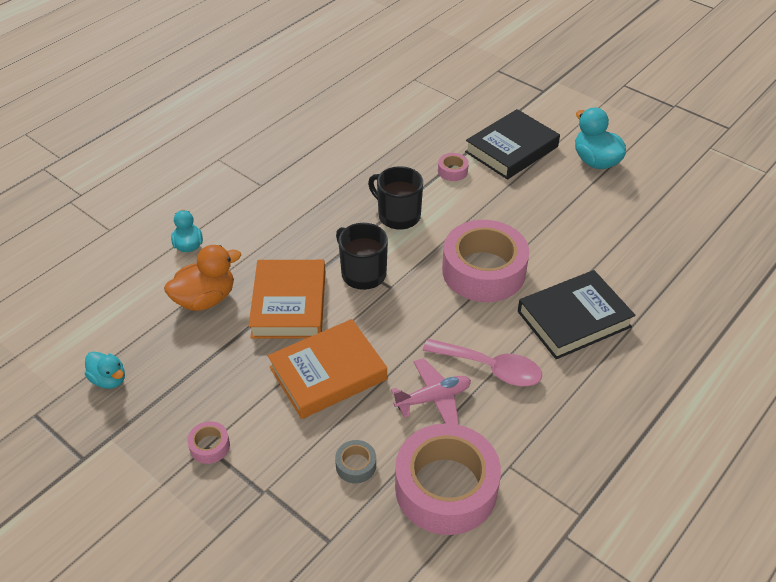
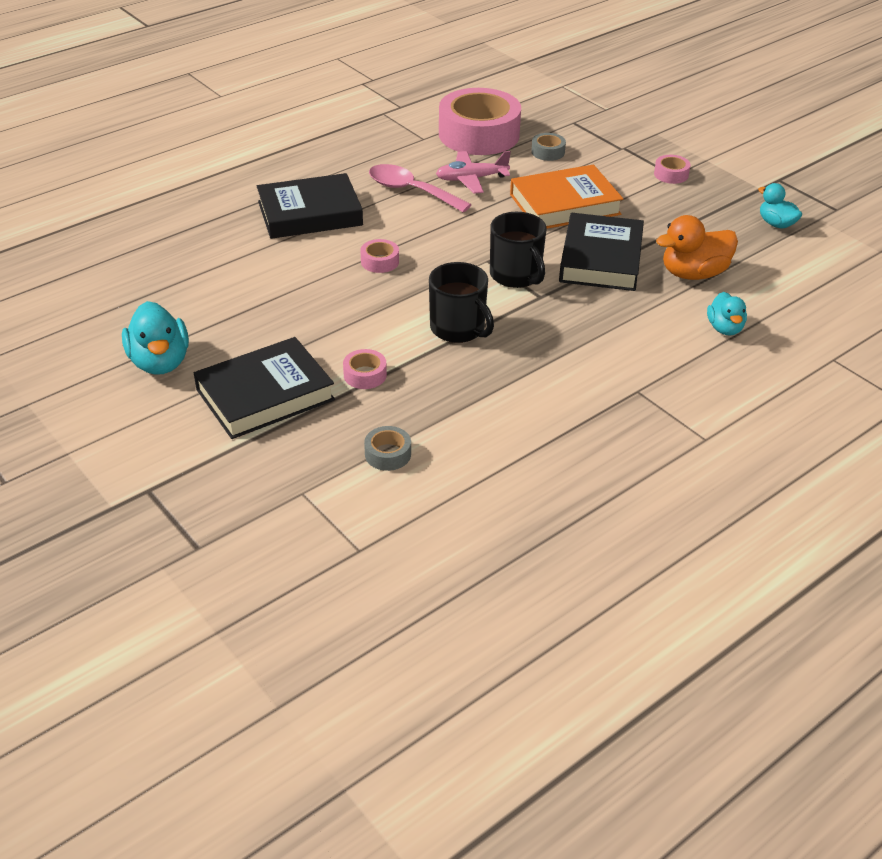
camera: 170 degrees left, 5 degrees down
orange book [249,260,325,339] -> black book [559,213,644,291]
pink tape [442,220,529,302] -> pink tape [360,239,399,273], size x0.40
none -> grey tape [364,426,411,471]

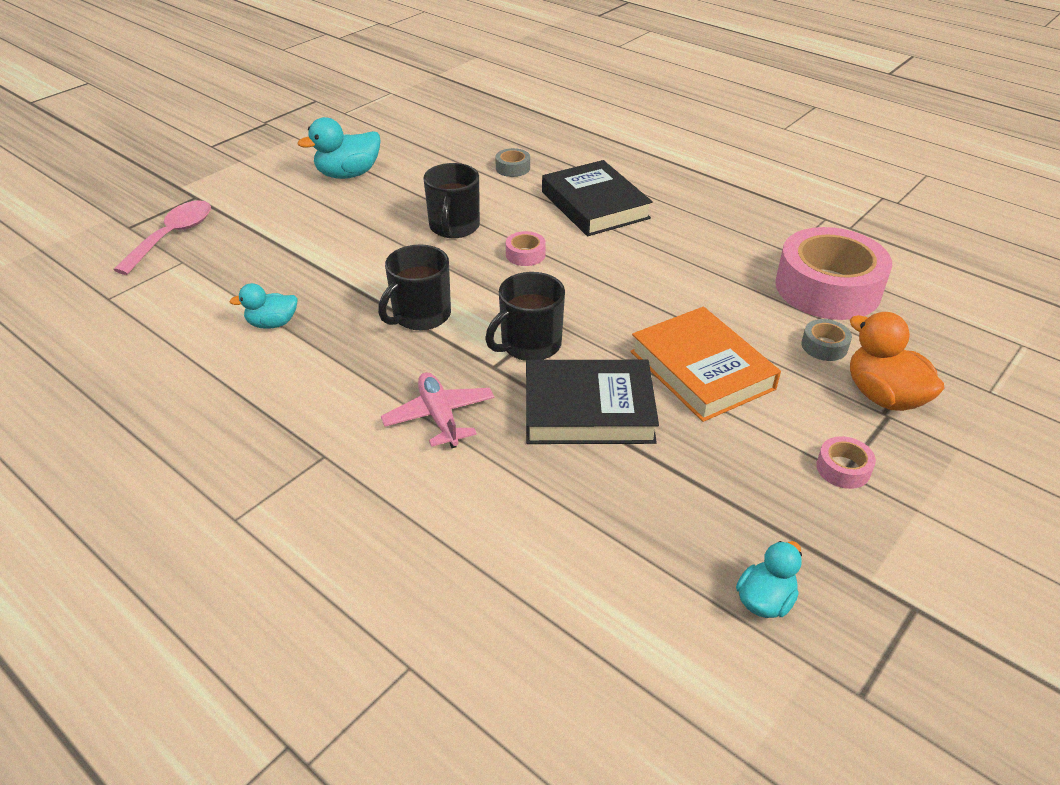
camera: 80 degrees right, 0 degrees up
black book [194,337,335,439] -> none
pink tape [343,349,387,389] -> none
grey tape [364,426,411,471] -> grey tape moved to [495,148,530,177]
pink spoon [369,164,471,213] -> pink spoon moved to [113,200,211,275]
pink plane [436,151,511,194] -> pink plane moved to [381,372,494,448]
orange duck [656,215,738,280] -> orange duck moved to [850,312,945,411]
turquoise duck [707,292,747,335] -> turquoise duck moved to [229,283,298,329]
none -> black mug [423,163,480,238]

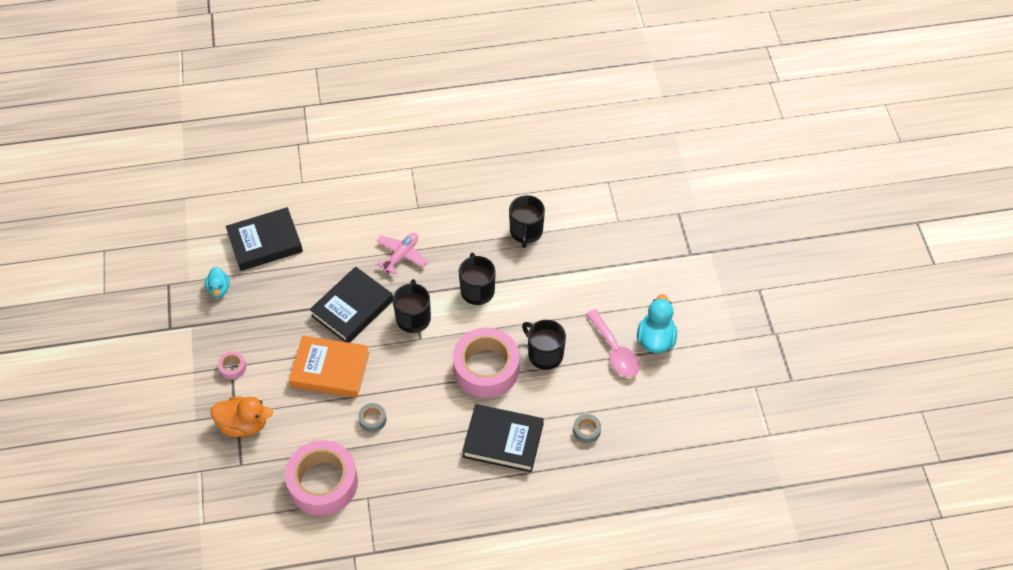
camera: 130 degrees right, 15 degrees up
pink spoon [113,200,211,275] -> pink spoon moved to [586,309,640,377]
turquoise duck [229,283,298,329] -> black mug [509,195,545,248]
pink plane [381,372,494,448] -> pink plane turned 75 degrees counterclockwise [376,233,428,275]
pink tape [506,231,546,266] -> pink tape [453,328,520,398], size x2.47
grey tape [801,319,852,361] -> grey tape moved to [358,403,386,432]
none -> black book [226,207,303,271]

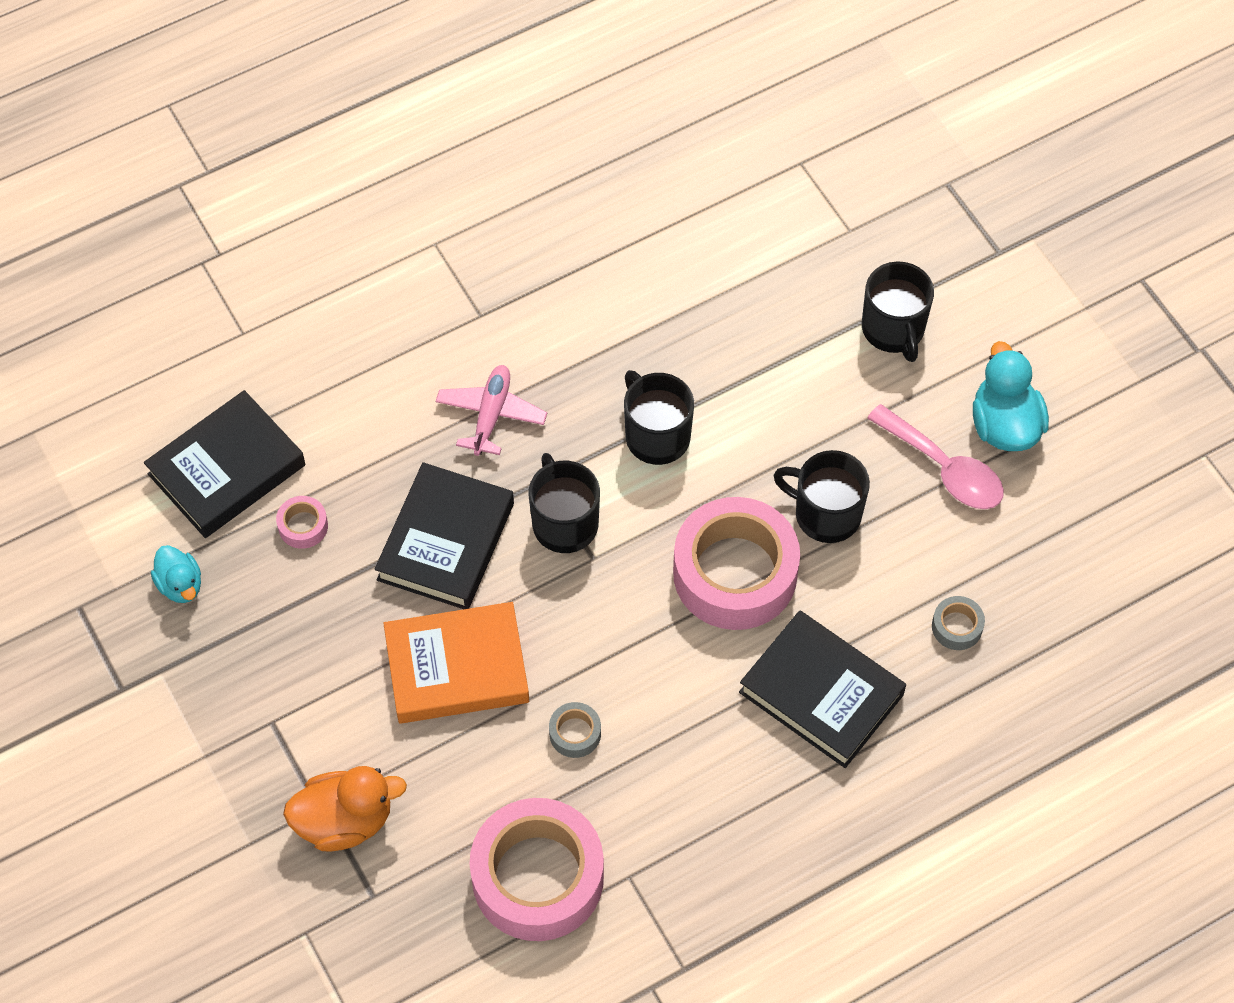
camera: 20 degrees left, 5 degrees up
pink tape [218,351,246,380] -> pink tape moved to [276,496,328,549]
black book [462,404,544,472] -> black book turned 45 degrees clockwise [739,610,906,768]
black mug [509,195,545,248] -> black mug moved to [862,261,934,362]

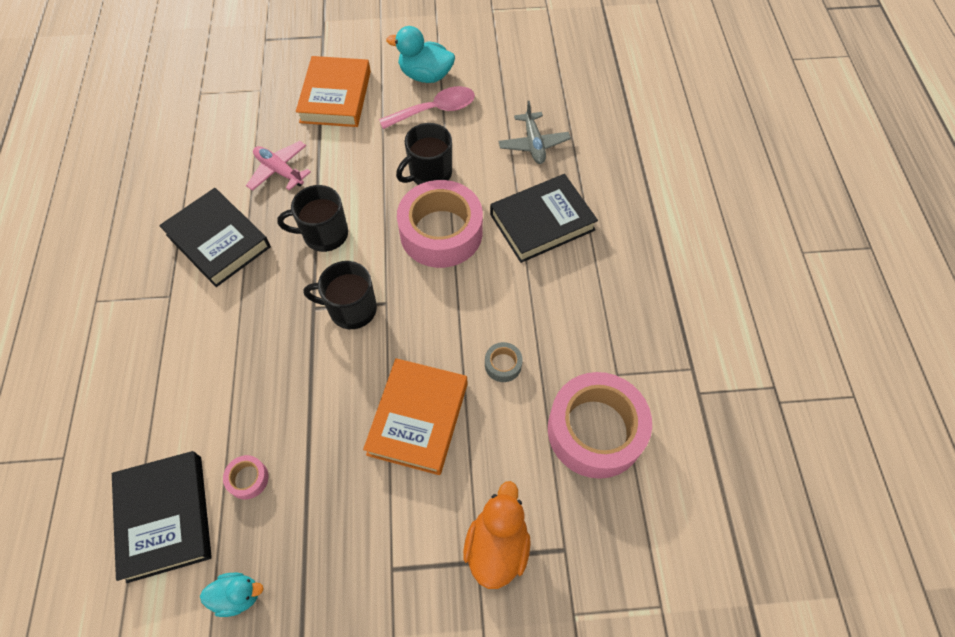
camera: 65 degrees left, 0 degrees up
black book [375,462,514,609] -> black book moved to [159,188,271,287]
pink plane [436,365,547,456] -> pink plane moved to [246,141,311,191]
black mug [862,261,934,362] -> orange book [296,56,371,127]
grey tape [932,596,985,650] -> grey plane [498,101,571,164]

